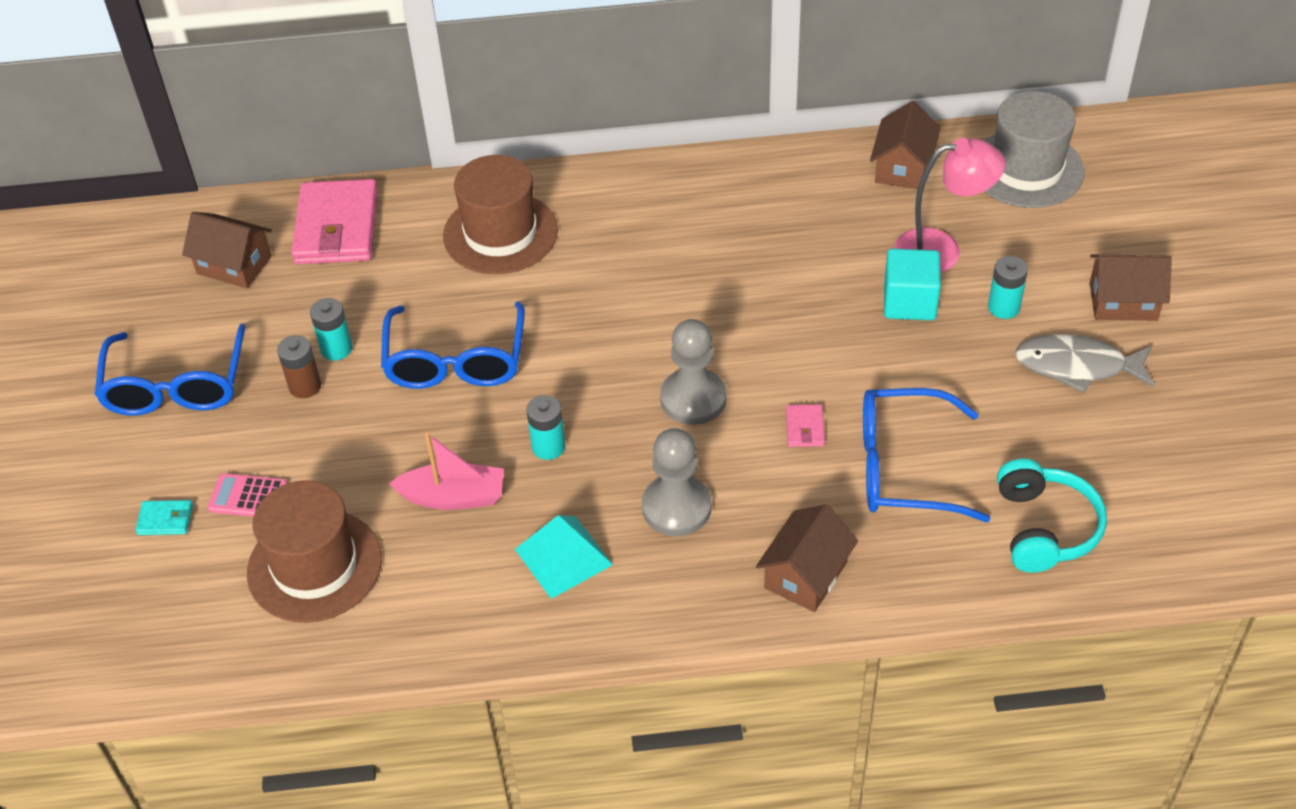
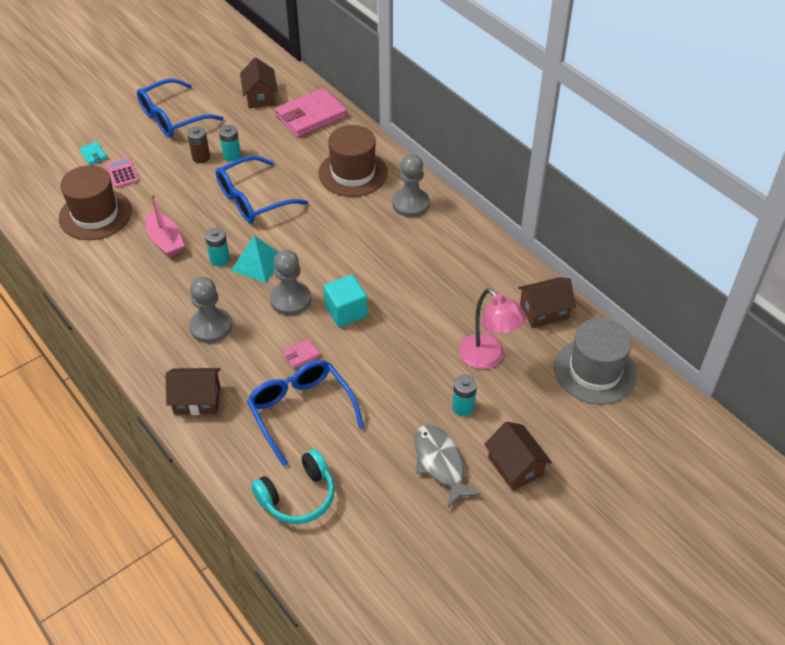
camera: 55 degrees right, 0 degrees up
turquoise pyramid [515,515,613,599] -> turquoise pyramid moved to [231,236,278,283]
turquoise cube [884,249,941,320] -> turquoise cube moved to [324,275,368,327]
none -> grey pawn [392,154,430,217]

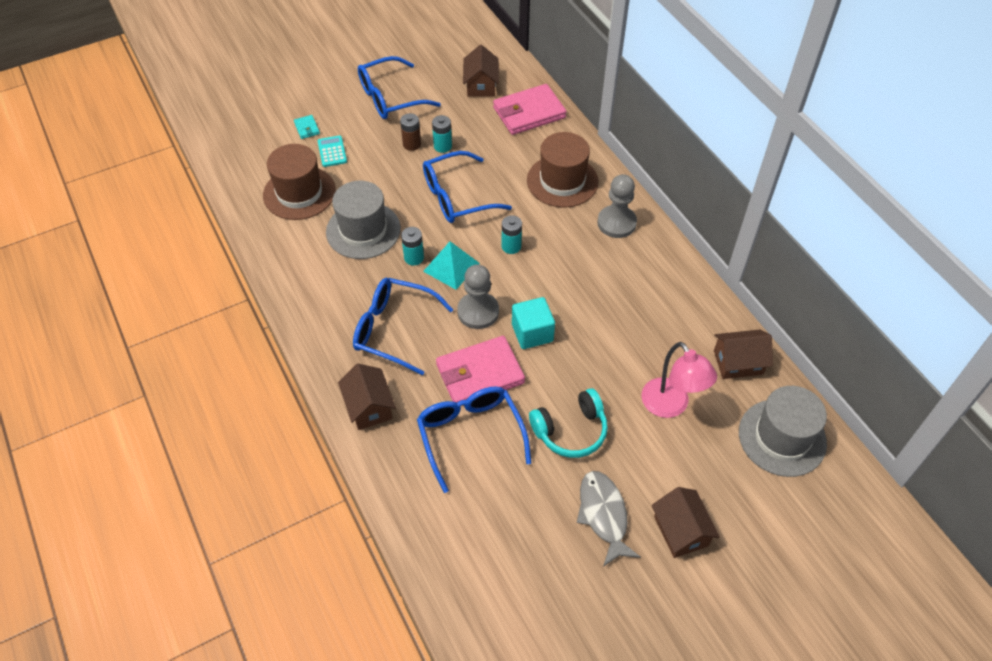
camera: 10 degrees right, 5 degrees up
pink calculator [106,157,139,188] -> turquoise calculator [318,136,347,167]
pink boat [146,194,184,257] -> grey hat [326,181,401,259]
brown house [166,368,220,415] -> brown house turned 60 degrees clockwise [338,364,396,430]
grey pawn [189,277,232,343] -> blue glasses [353,278,454,375]
turquoise headphones [251,449,335,524] -> turquoise headphones moved to [529,388,608,458]
pink wallet [283,339,321,369] -> pink wallet [436,336,525,403], size x2.36
turquoise battery [452,375,477,416] -> turquoise battery moved to [502,215,522,254]

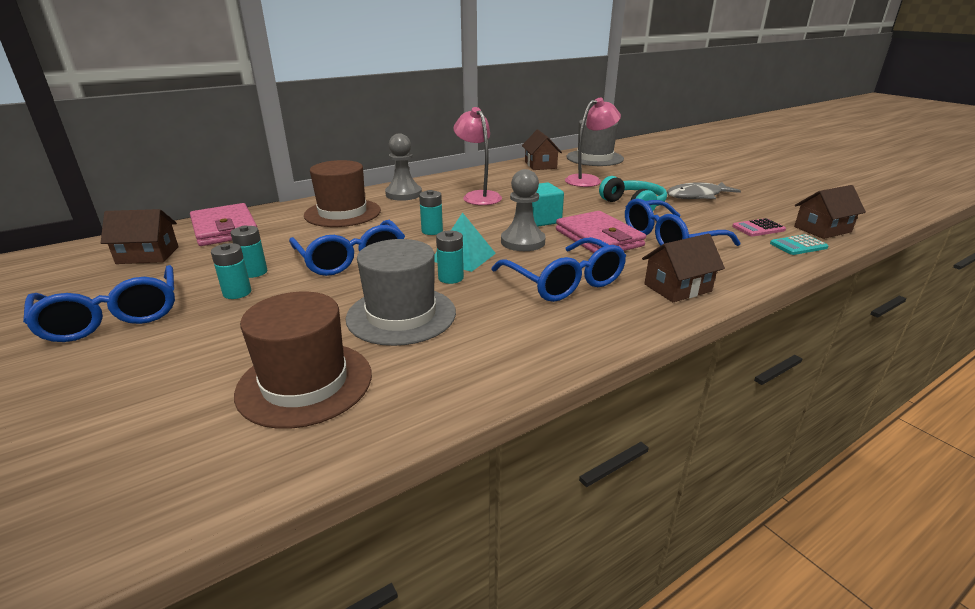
camera: 95 degrees left, 25 degrees down
turquoise wallet [294,115,320,139] -> none
turquoise calculator [318,136,347,167] -> turquoise calculator moved to [770,234,829,255]
blue glasses [353,278,454,375] -> blue glasses turned 45 degrees counterclockwise [491,237,626,302]
brown battery [400,113,421,151] -> turquoise battery [211,243,251,299]
brown house [652,487,720,558] -> brown house moved to [794,185,866,239]
none -> pink lamp [453,107,502,205]
none -> pink calculator [732,218,786,236]

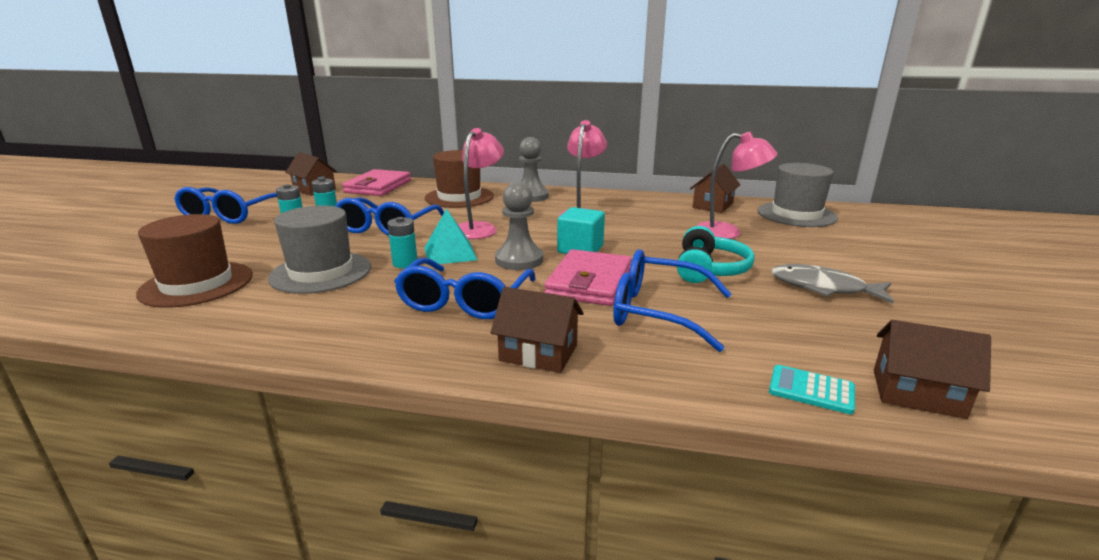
camera: 45 degrees right, 5 degrees down
turquoise battery [419,190,443,235] -> pink lamp [458,128,504,239]
pink calculator [732,218,786,236] -> none

